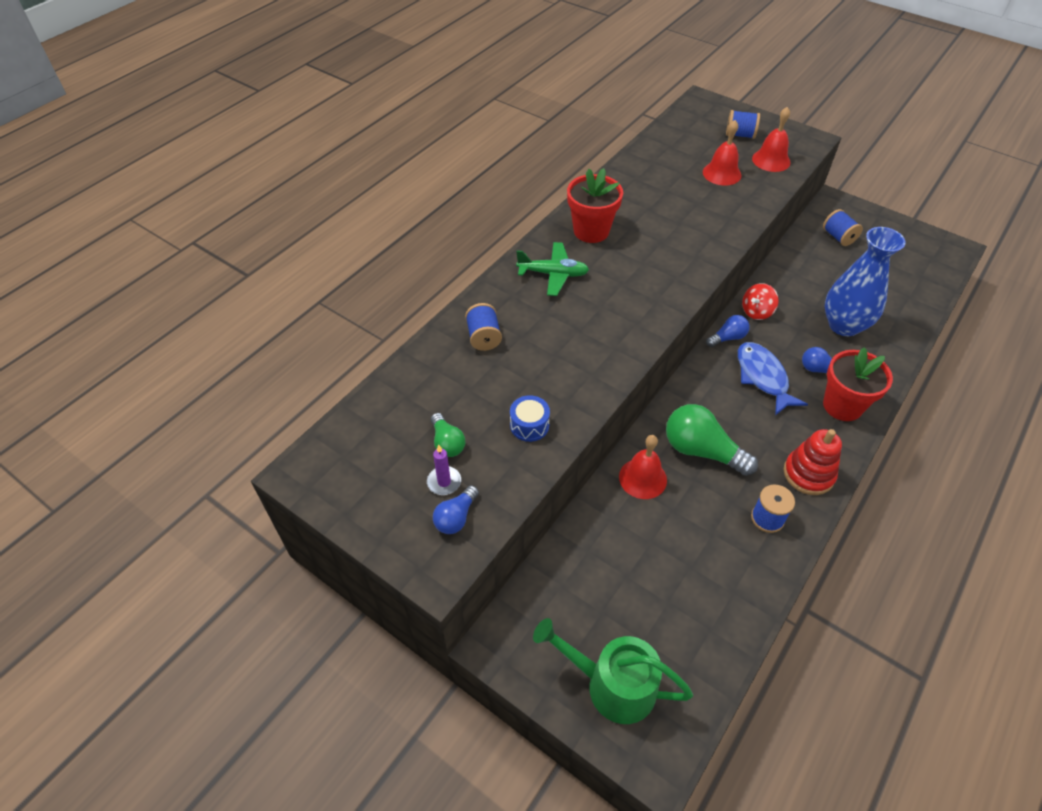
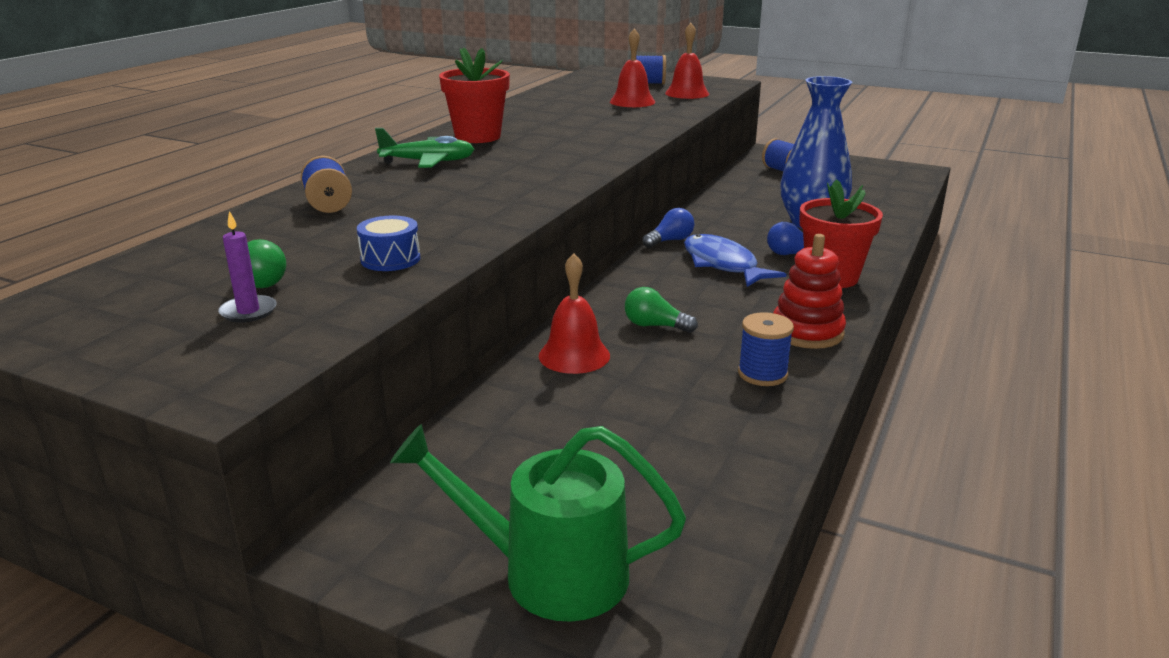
camera: 10 degrees left, 25 degrees down
blue light bulb [433,485,479,534] -> none
green light bulb [666,404,758,476] -> green light bulb [625,287,698,333], size x0.54
red spinning top [742,283,779,320] -> none

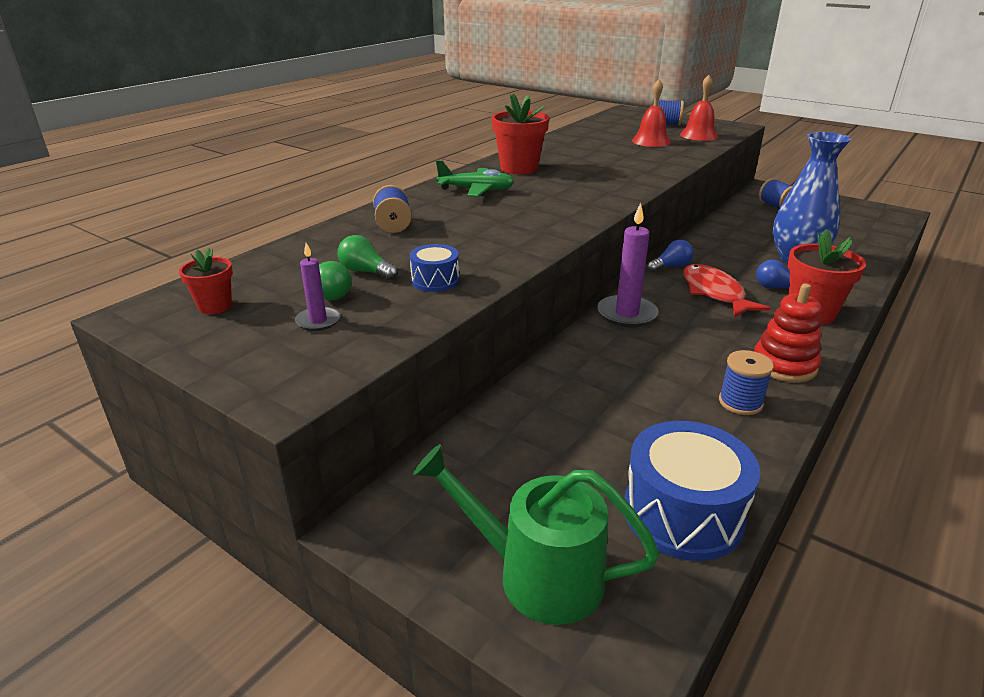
camera: 10 degrees right, 5 degrees up
red bell [539,253,610,374] -> none
green light bulb [625,287,698,333] -> green light bulb moved to [338,235,398,280]
blue fish [684,234,786,287] -> red fish [683,264,771,317]
none -> red flower pot [179,247,233,314]
none -> purple candle [597,203,659,327]
none -> blue drum [624,421,760,561]

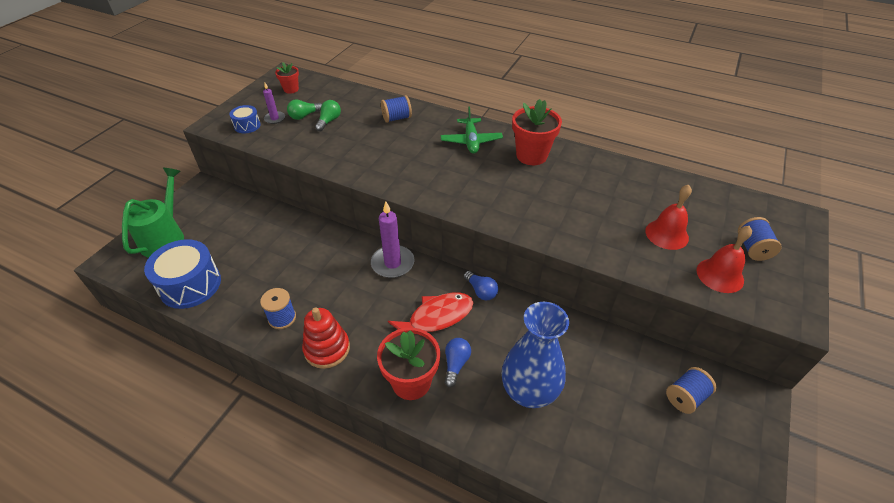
camera: 80 degrees right, 15 degrees up
blue drum [409,244,459,292] -> blue drum moved to [229,105,261,133]

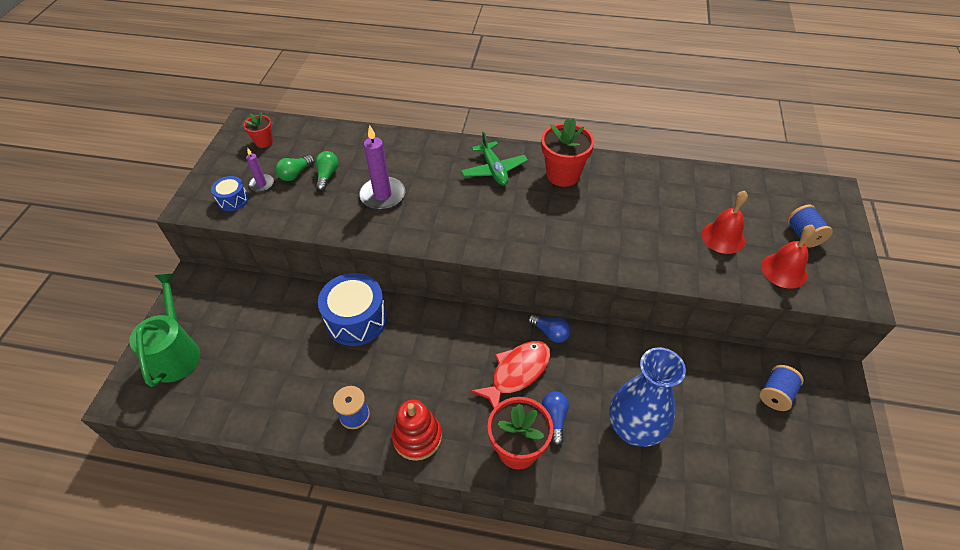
camera: 15 degrees left, 5 degrees up
blue drum [144,239,221,309] -> blue drum moved to [318,273,387,346]
purple candle [371,201,414,278] -> purple candle moved to [359,125,405,210]
blue spool [381,95,412,123] -> none

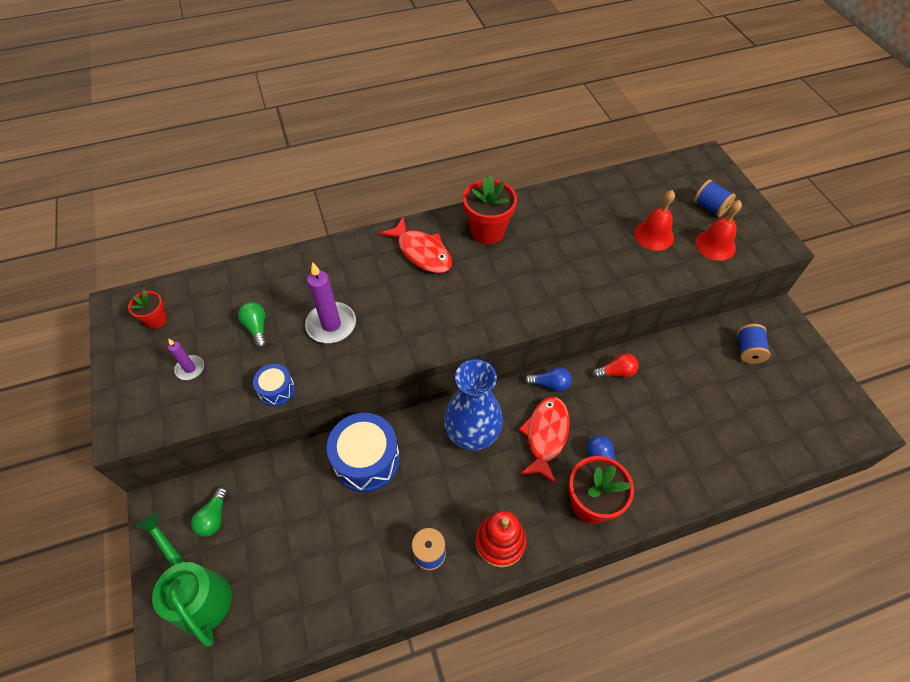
camera: 30 degrees left, 5 degrees up
blue drum [211,176,249,211] -> blue drum moved to [253,364,295,406]
green light bulb [275,155,314,181] -> green light bulb moved to [191,487,228,537]
green plane [461,132,528,185] -> red fish [379,217,452,273]
blue vase [609,347,686,447] -> blue vase moved to [444,360,503,450]
none -> red light bulb [592,353,639,379]

